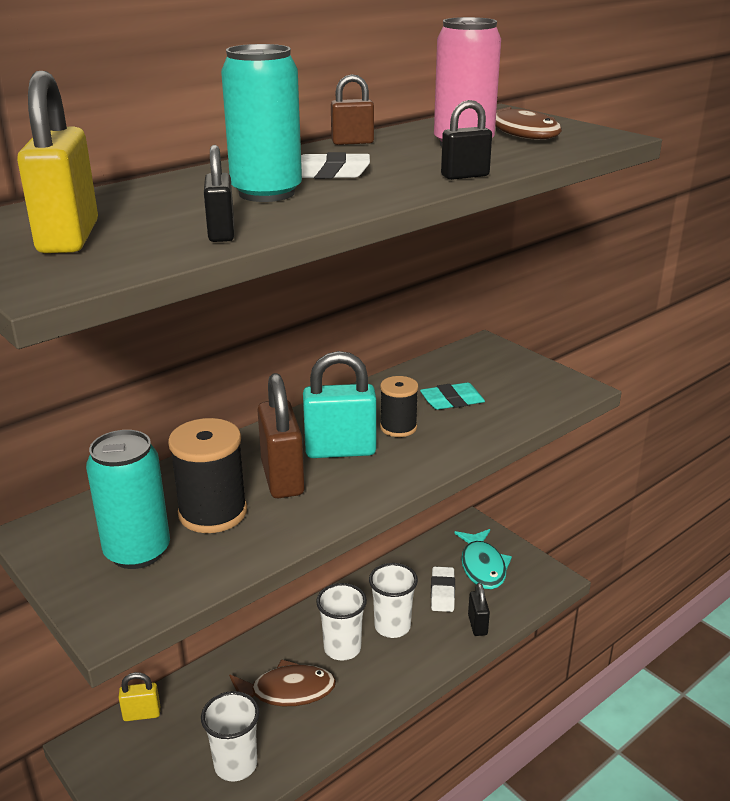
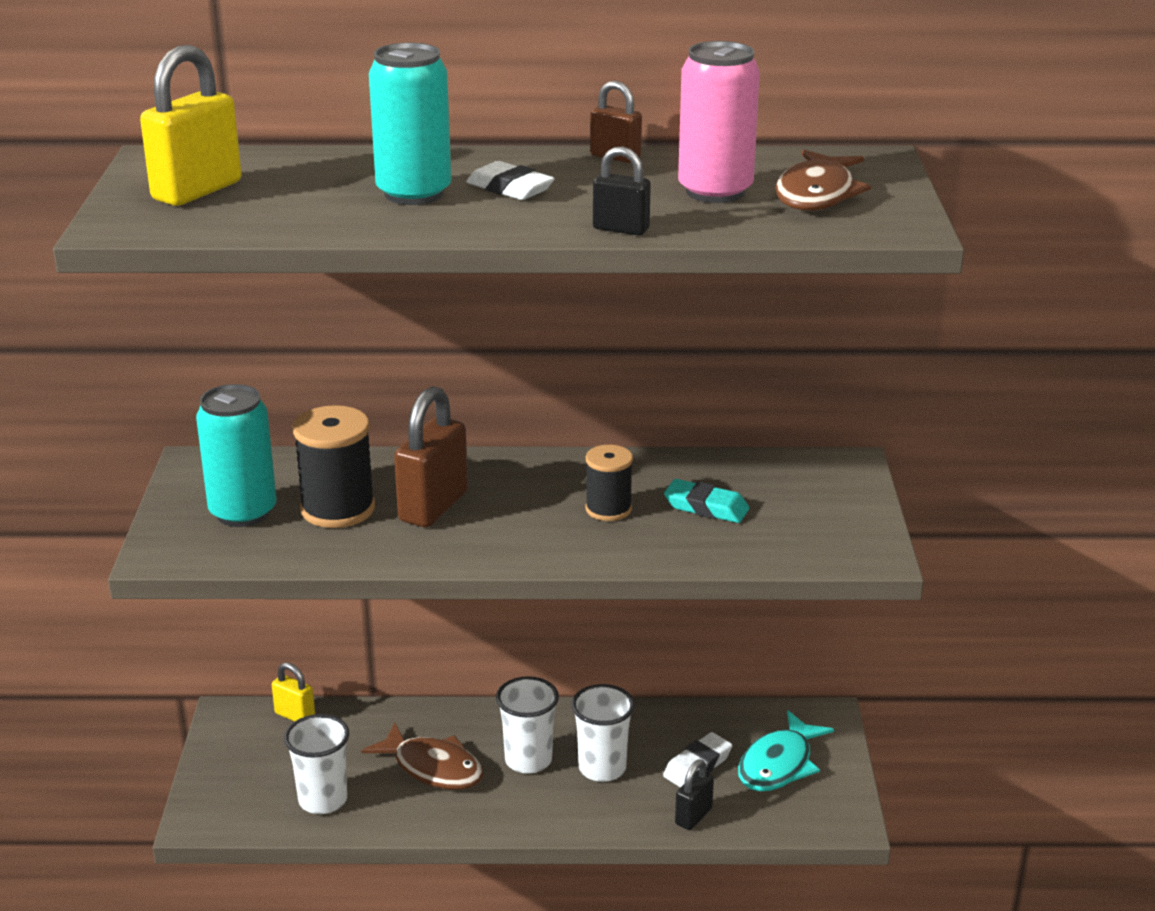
camera: 40 degrees right, 0 degrees up
black padlock [204,145,234,242] -> none
turquoise padlock [303,351,377,458] -> none

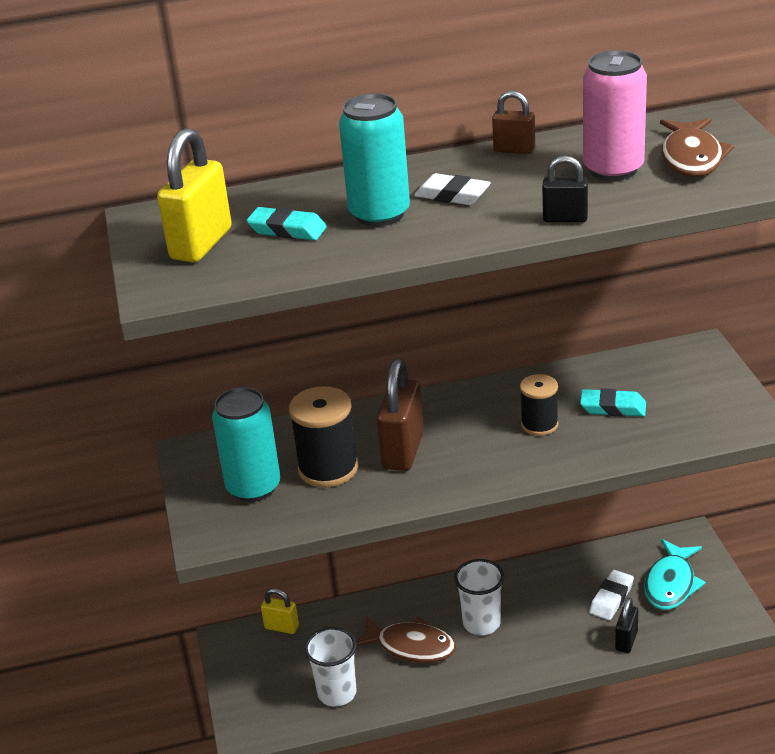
camera: 10 degrees left, 5 degrees up
white cup [571,684,635,782] -> none
none -> turquoise eraser [246,207,327,240]

